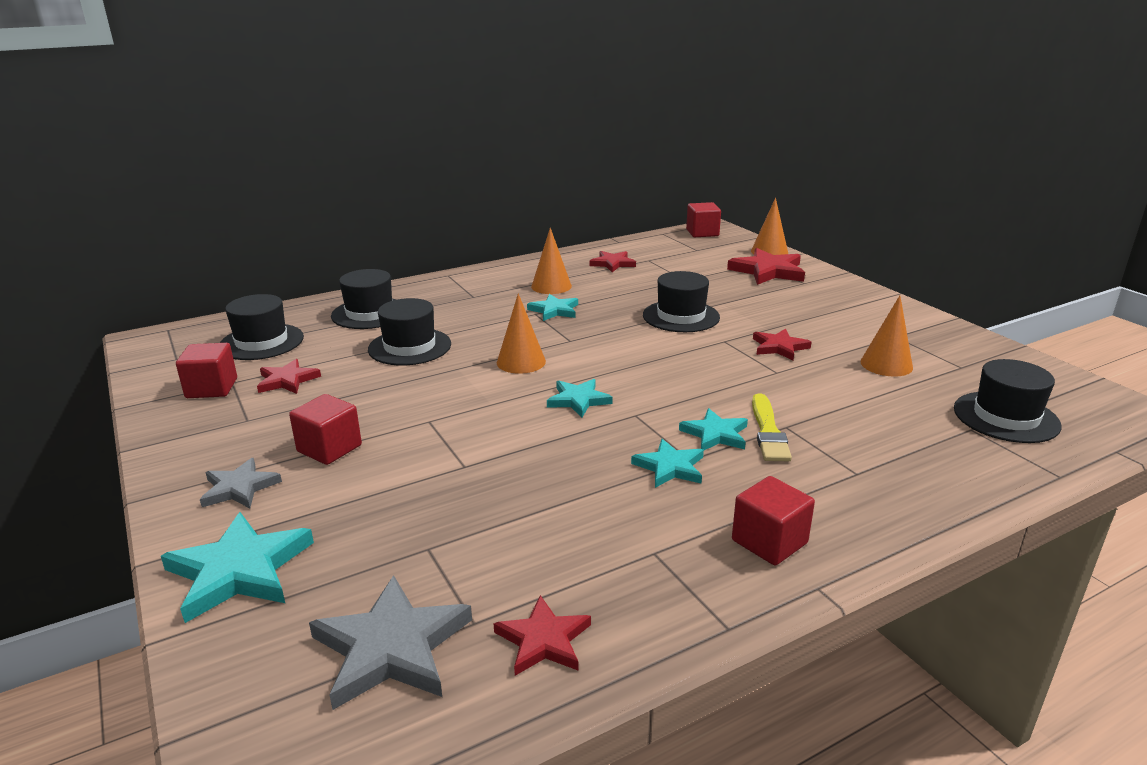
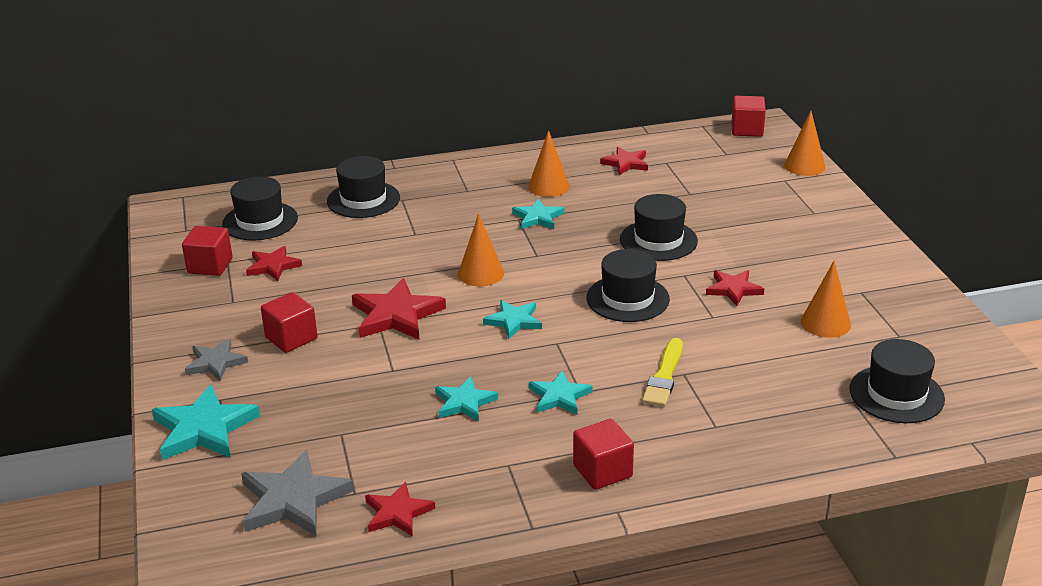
camera: 15 degrees right, 5 degrees up
black hat [368,298,451,365] -> black hat moved to [586,249,670,322]
turquoise star [679,408,748,450] -> turquoise star moved to [435,376,498,422]
red star [727,248,805,285] -> red star moved to [352,278,446,340]

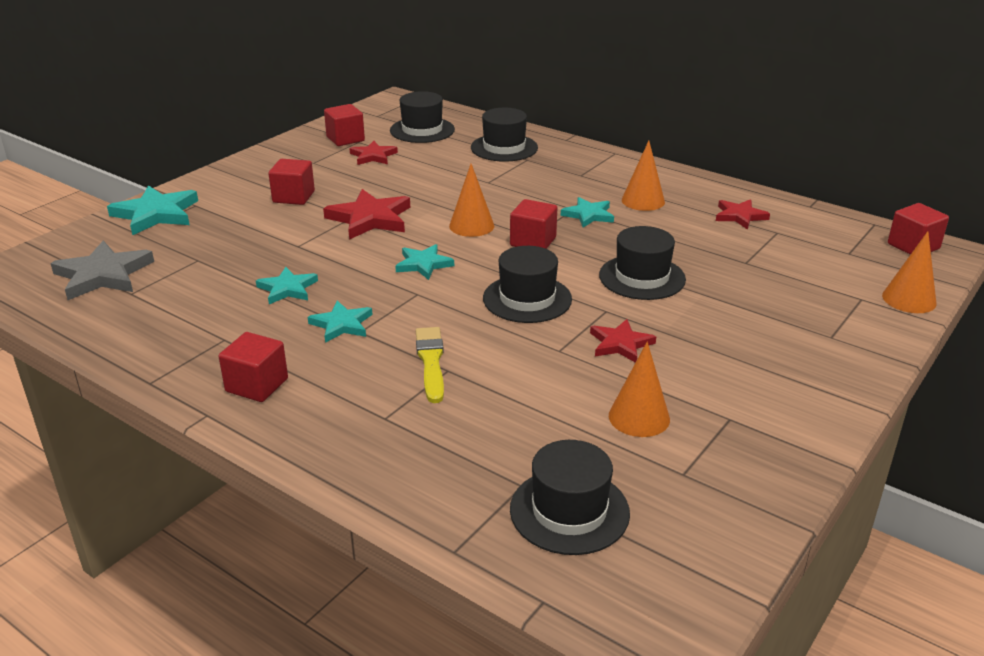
camera: 50 degrees right, 0 degrees up
grey star [185,339,248,382] -> none
red star [365,482,435,537] -> none
yellow brush [642,338,683,407] -> yellow brush turned 105 degrees clockwise [416,327,444,403]
none -> red cube [510,199,557,249]

